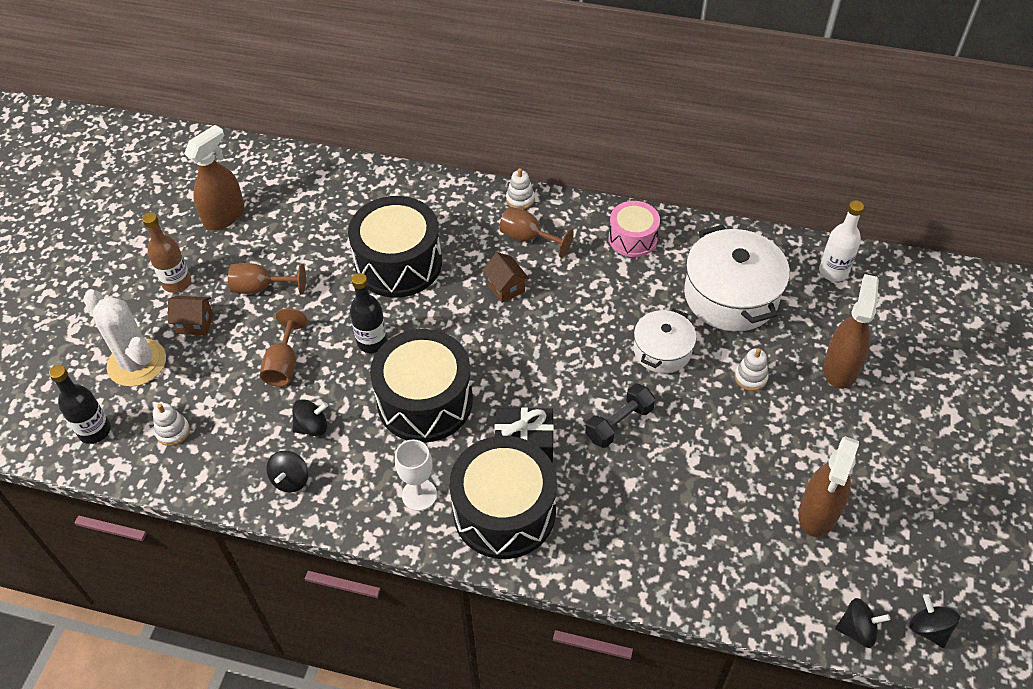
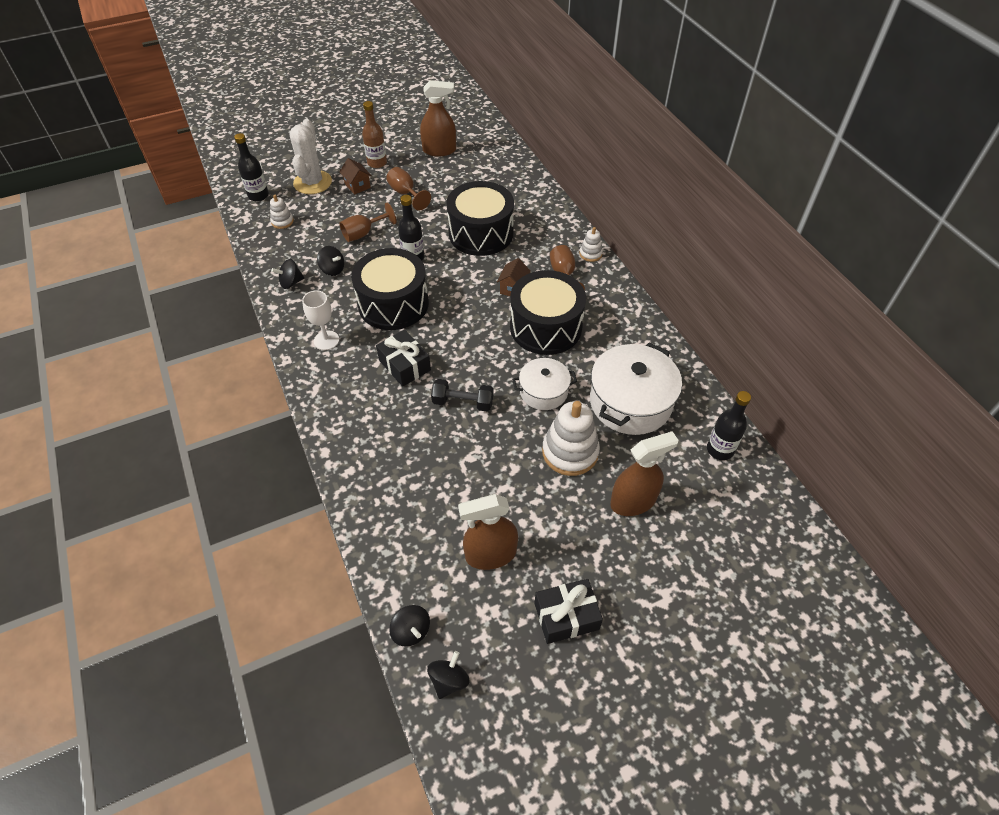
camera: 50 degrees right, 0 degrees up
black drum [449,436,557,559] -> black drum moved to [510,270,586,355]
pink drum [609,201,660,257] -> none
white stacking toy [735,348,769,391] -> white stacking toy [542,401,600,476], size x1.98
white bottle [819,200,864,282] -> black bottle [707,391,751,460]
none -> black gift [534,579,603,644]

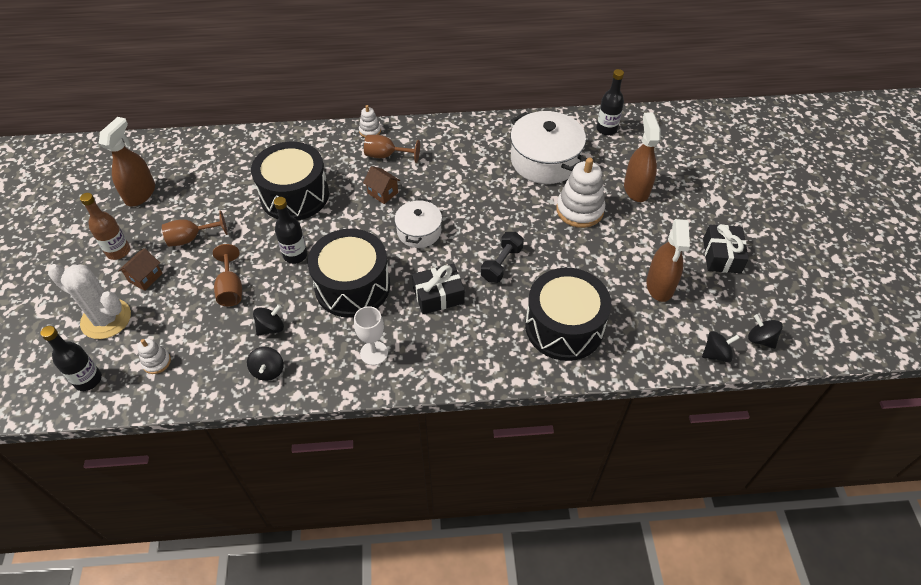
camera: 70 degrees left, 0 degrees up
brown house [340,158,372,195] -> brown house turned 45 degrees counterclockwise [118,248,163,291]
black drum [510,270,586,355] -> black drum moved to [525,268,612,361]
white pot [512,358,577,410] -> white pot moved to [394,198,442,248]

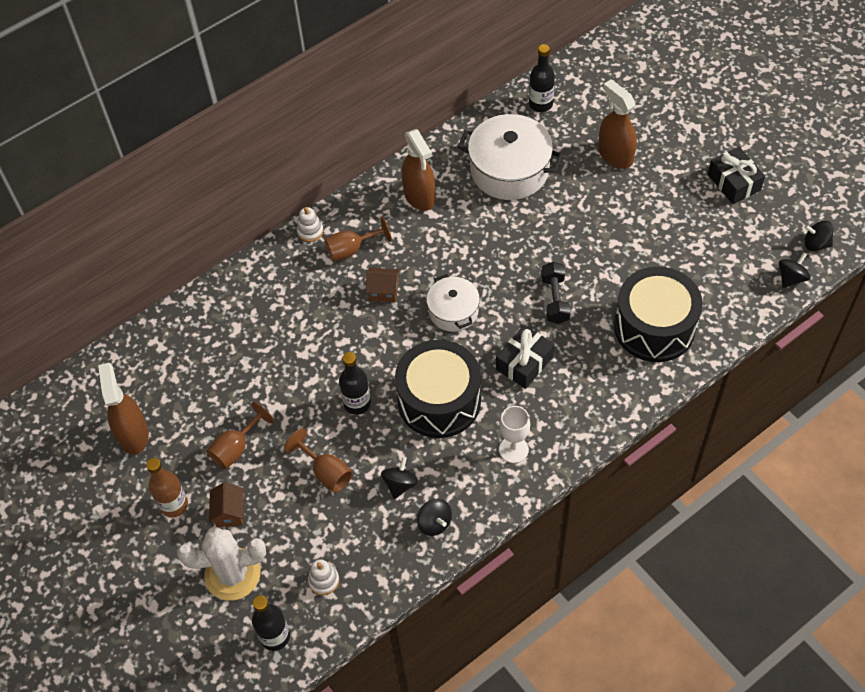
camera: 30 degrees left, 5 degrees up
black drum [251,142,329,221] -> none
white stacking toy [556,157,605,228] -> none
brown spray bottle [646,219,690,302] -> brown spray bottle moved to [402,129,436,211]

